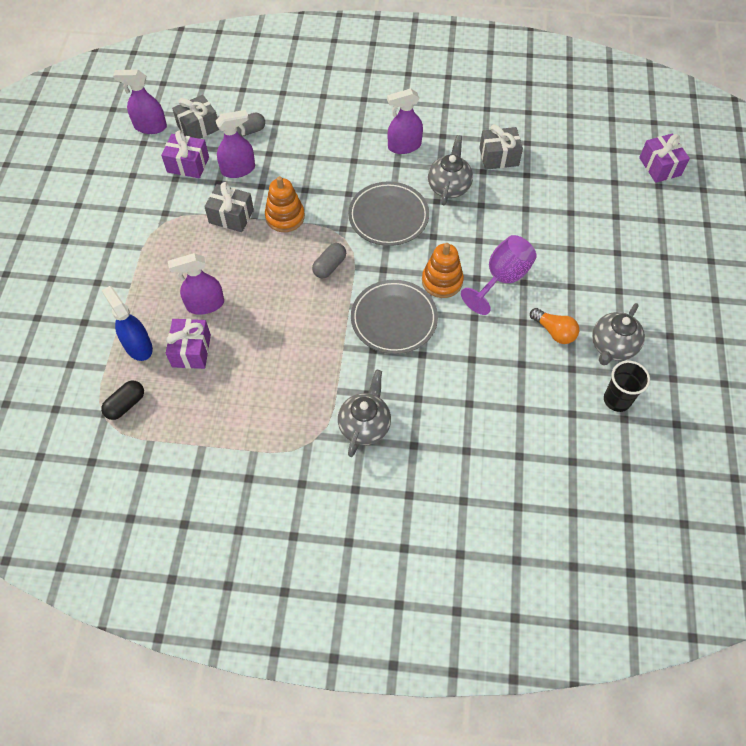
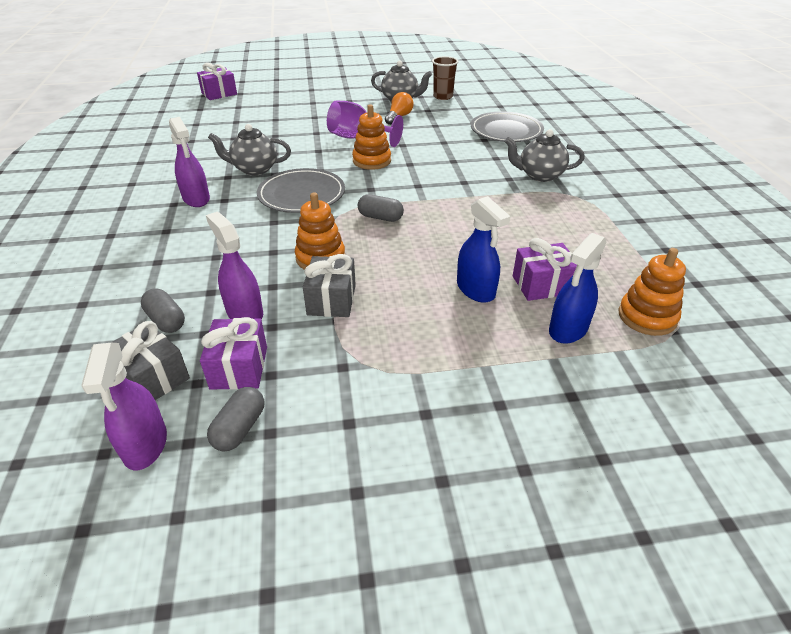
camera: 105 degrees left, 20 degrees down
black capsule [101,380,144,420] -> orange stacking toy [619,248,686,336]
purple spray bottle [168,253,224,315] -> blue spray bottle [457,196,511,303]
grey plate [351,280,438,354] -> grey plate moved to [471,111,544,142]
grey gift [479,124,523,170] -> none
black cup [604,361,650,412] -> brown cup [432,56,458,100]
none -> grey capsule [207,387,264,451]

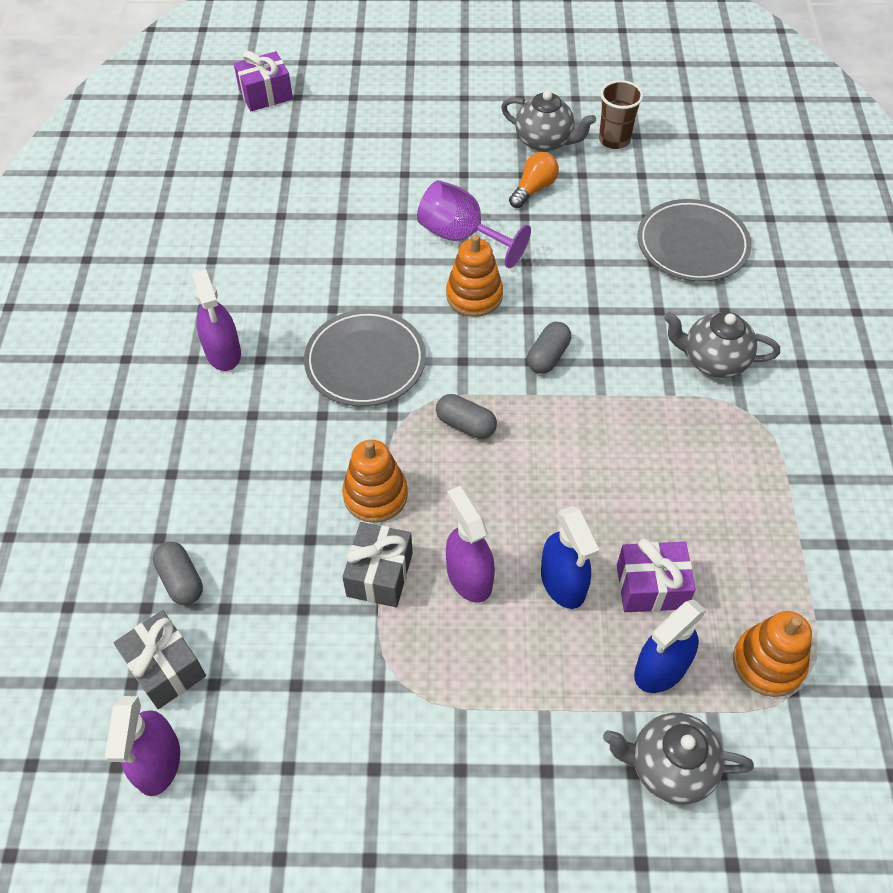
camera: 10 degrees right, 15 degrees up
purple gift [200,317,267,390] -> none
purple spray bottle [206,212,263,320] -> purple spray bottle moved to [446,486,495,603]
grey capsule [207,387,264,451] -> grey capsule moved to [527,322,571,374]
grey teapot [208,124,291,176] -> grey teapot moved to [603,713,754,805]

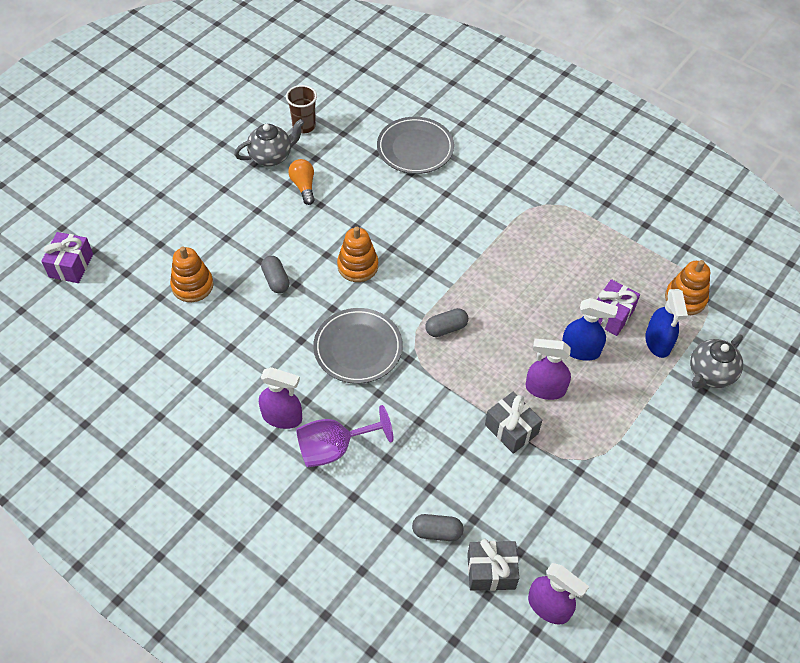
camera: 55 degrees left, 0 degrees up
orange stacking toy [342,440,408,523] -> orange stacking toy moved to [170,247,214,302]
purple goblet [417,180,531,268] -> purple goblet moved to [296,405,394,467]
grey capsule [527,322,571,374] -> grey capsule moved to [261,256,290,293]
grey teapot [664,312,780,378] -> none

